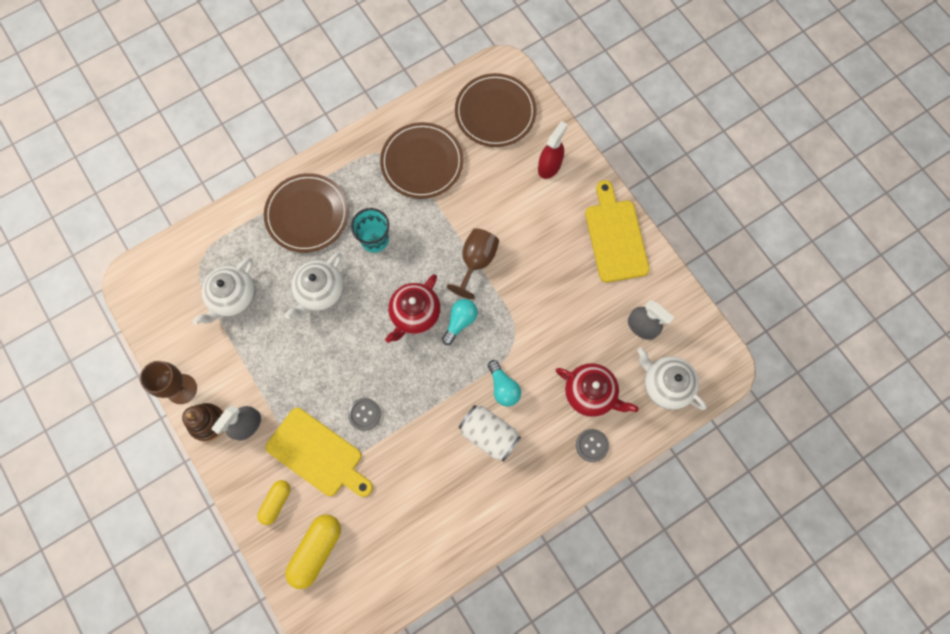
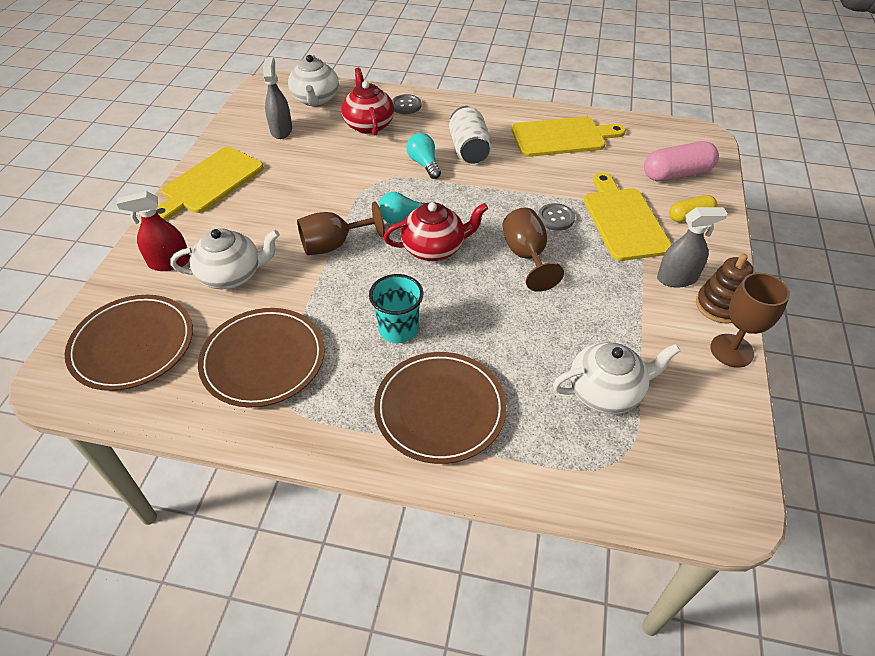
camera: 135 degrees left, 25 degrees down
white teapot [285,252,344,319] -> white teapot moved to [170,228,280,289]
yellow capsule [285,514,341,589] -> pink capsule [644,141,719,182]
turquoise light bulb [488,360,521,407] -> turquoise light bulb turned 45 degrees counterclockwise [406,133,441,179]
none -> brown goblet [502,208,564,292]
none -> yellow cutting board [512,117,626,157]

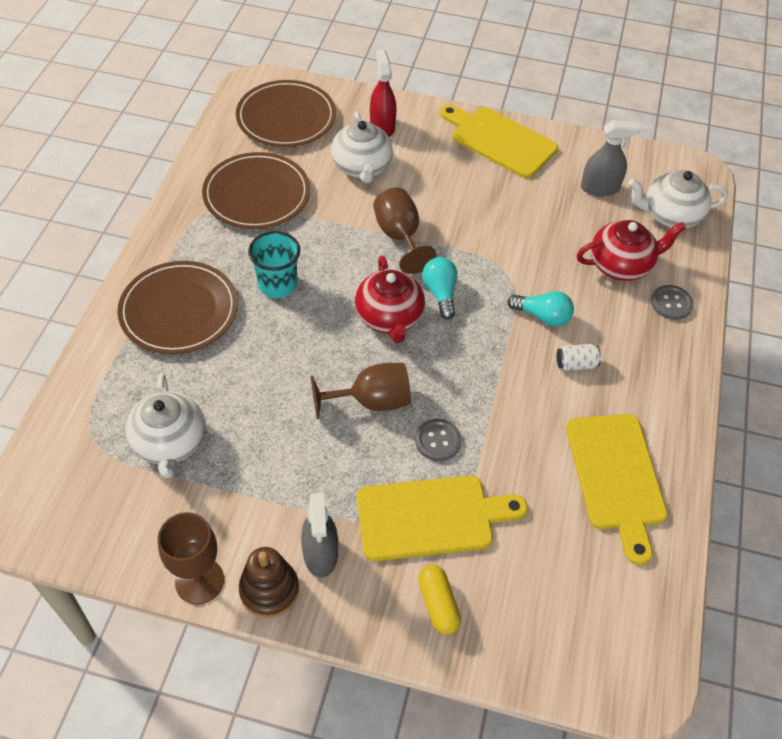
camera: 90 degrees right, 5 degrees up
turquoise light bulb [406,133,441,179] -> turquoise light bulb turned 45 degrees clockwise [507,291,574,327]
white can [449,106,492,164] -> white can [557,344,601,371], size x0.54
pink capsule [644,141,719,182] -> none

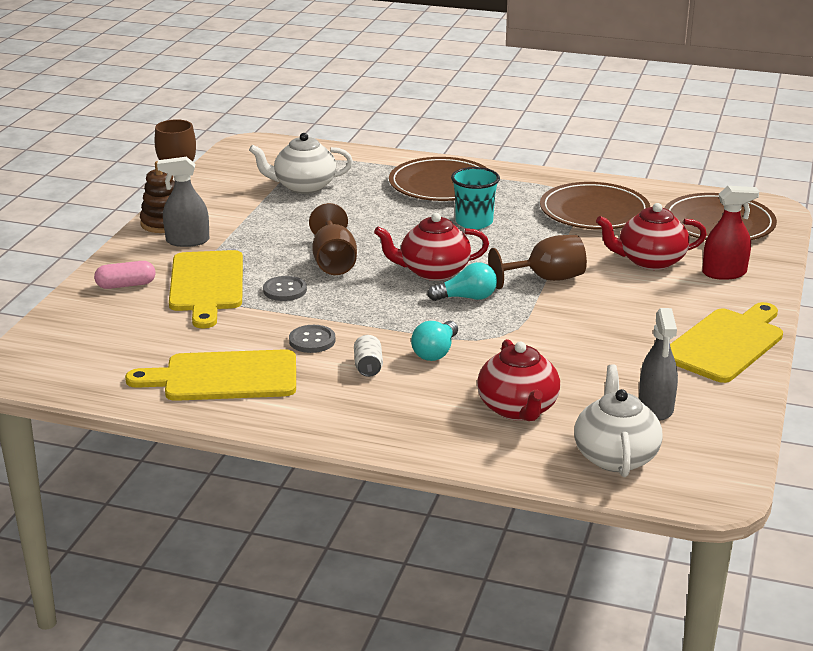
camera: 95 degrees right, 25 degrees down
white teapot [331,112,393,183] -> red teapot [596,203,707,270]
yellow capsule [418,565,461,634] -> pink capsule [94,261,155,289]
grey button [651,285,693,320] -> grey button moved to [289,325,335,353]

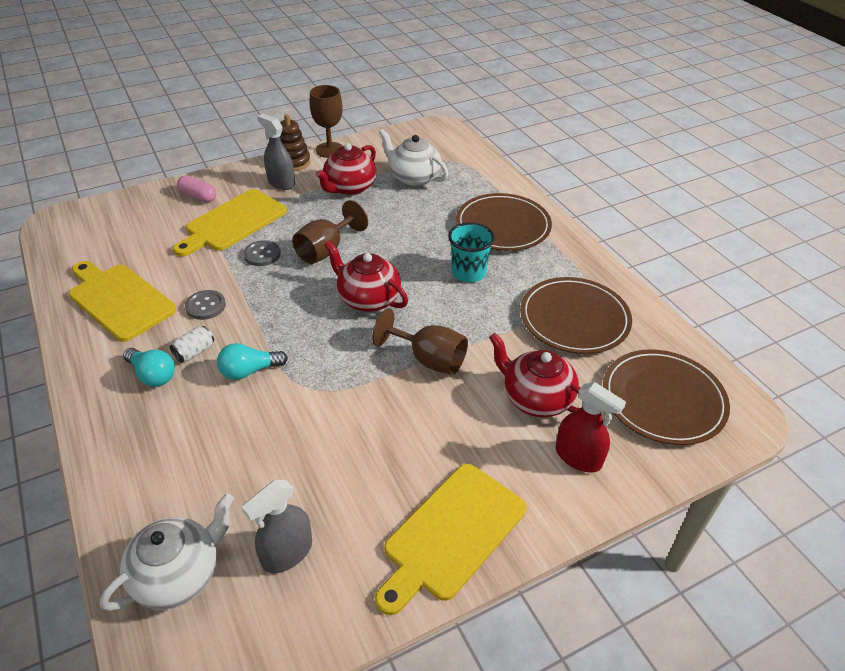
camera: 45 degrees right, 15 degrees up
turquoise light bulb [427,262,497,301] -> turquoise light bulb moved to [123,348,175,387]
red teapot [477,339,560,421] -> red teapot moved to [315,143,376,196]
yellow cutting board [670,302,783,383] -> yellow cutting board turned 135 degrees clockwise [375,464,527,615]

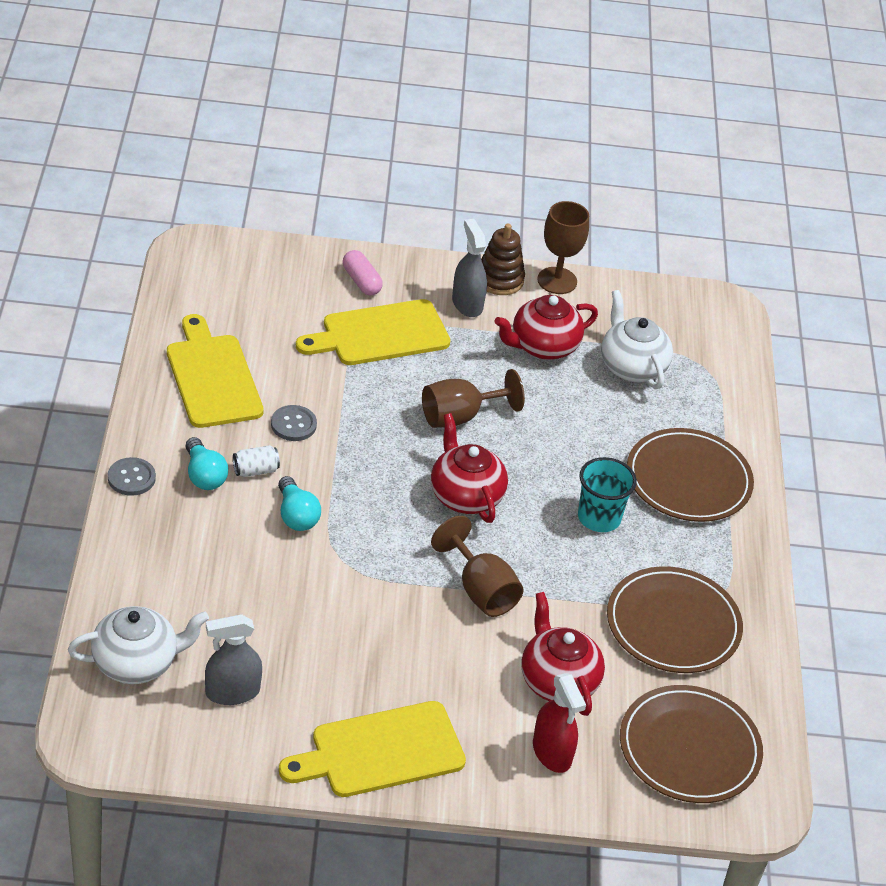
camera: 25 degrees right, 0 degrees up
turquoise light bulb [217,343,288,380] -> turquoise light bulb turned 120 degrees counterclockwise [278,476,321,531]
grey button [243,240,281,266] -> grey button moved to [108,457,156,496]

